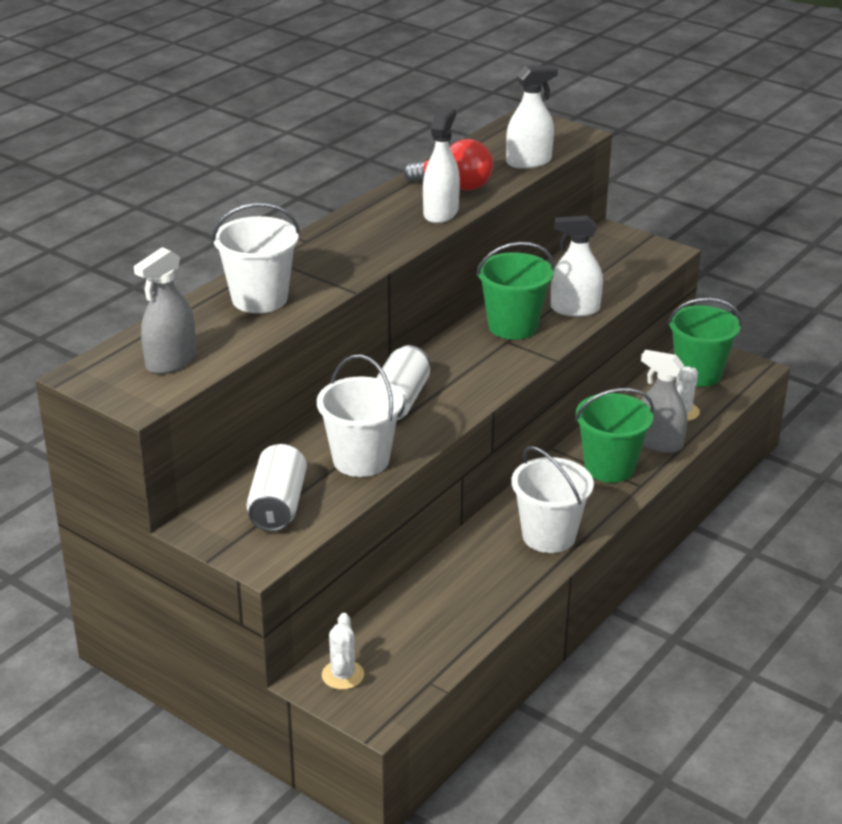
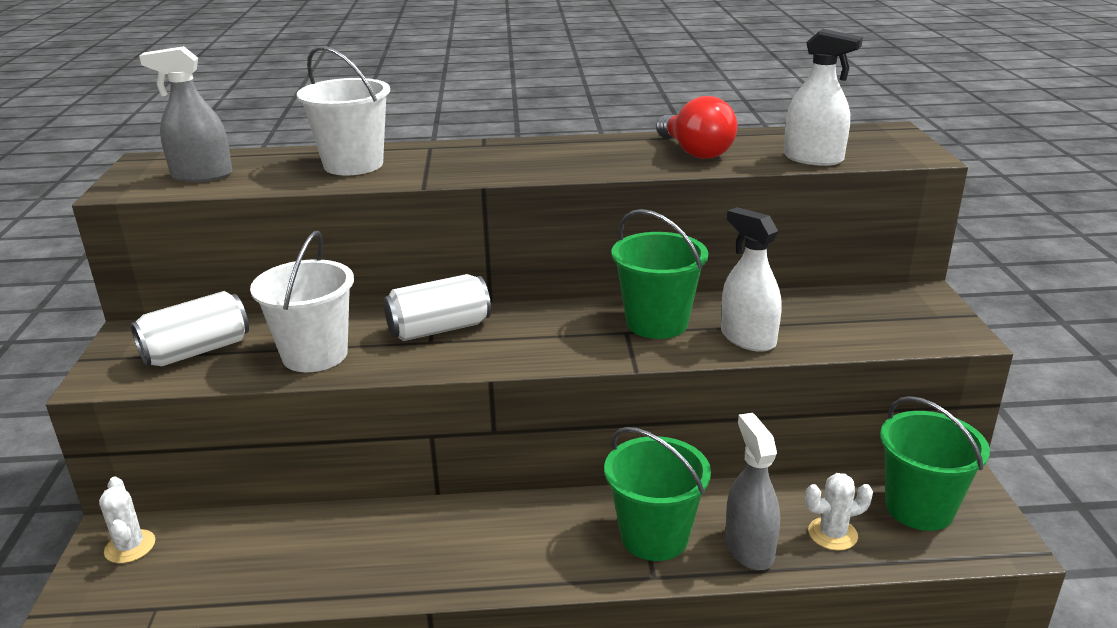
camera: 50 degrees right, 5 degrees down
white cactus [322,613,364,690] -> white cactus turned 75 degrees counterclockwise [99,477,155,563]
white spray bottle [423,107,460,223] -> none
white bucket [512,446,594,553] -> none

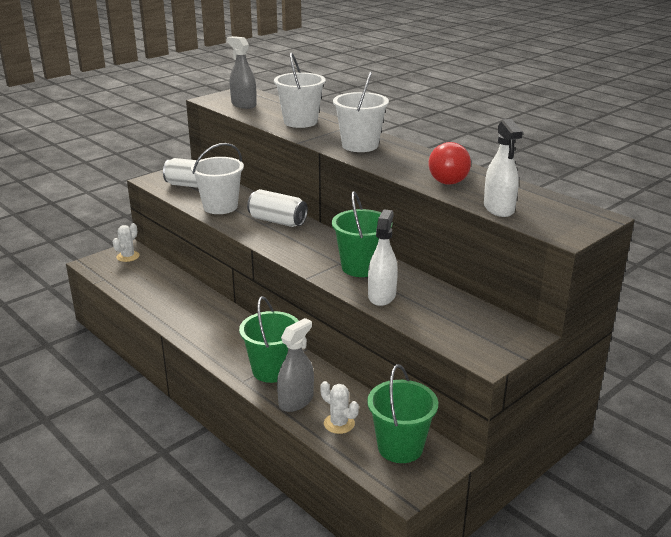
camera: 50 degrees right, 0 degrees up
none -> white bucket [333,72,389,152]

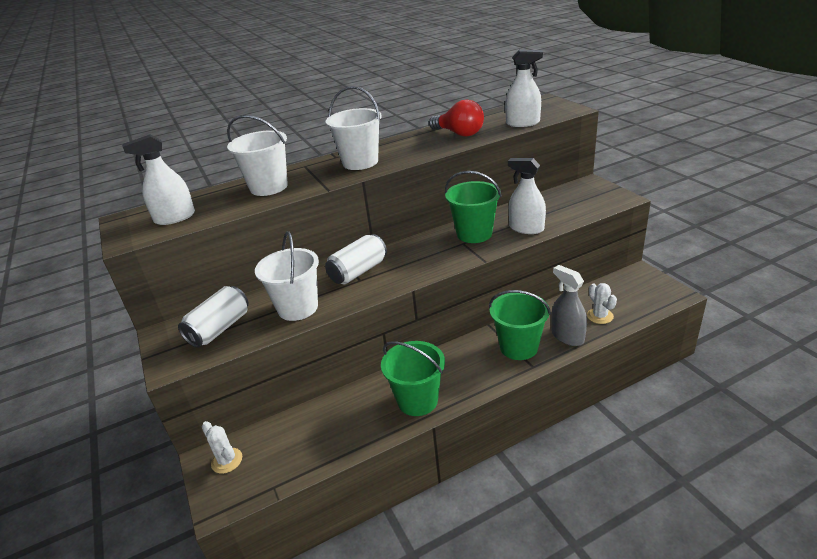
camera: 70 degrees left, 5 degrees up
grey spray bottle [227,36,257,109] -> white spray bottle [122,135,195,225]
white cactus [320,381,359,434] -> white cactus turned 75 degrees counterclockwise [587,283,617,324]
green bucket [367,364,438,463] -> green bucket moved to [381,341,445,416]

